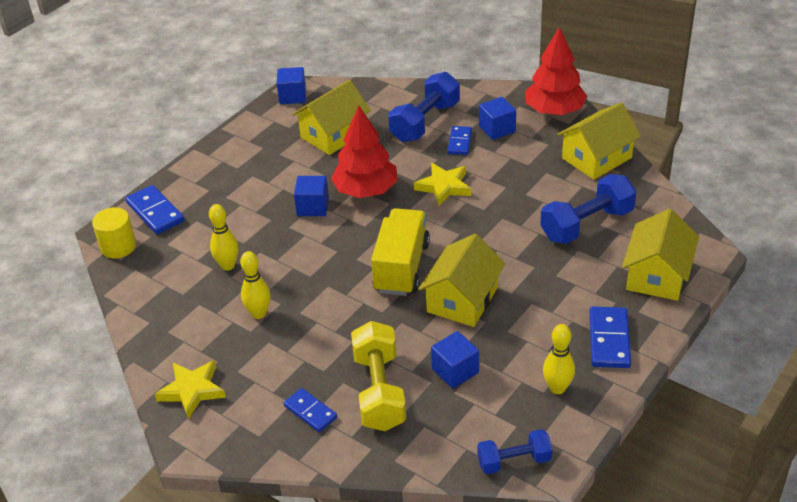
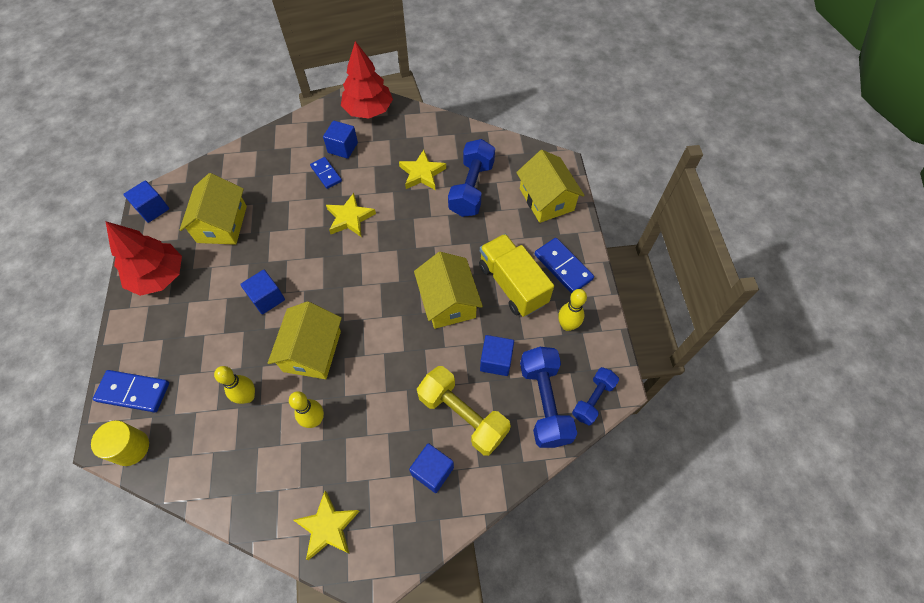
camera: 45 degrees left, 20 degrees up
blue domino [284,388,337,432] -> blue cube [409,443,454,493]
red tree [331,105,398,198] -> red tree moved to [106,221,182,296]
yellow truck [371,208,430,296] -> yellow truck moved to [479,234,554,317]
blue dumbbell [388,72,460,142] -> blue dumbbell moved to [520,347,577,448]
yellow house [557,103,641,180] -> yellow house moved to [268,301,342,379]
none -> yellow star [399,150,446,190]

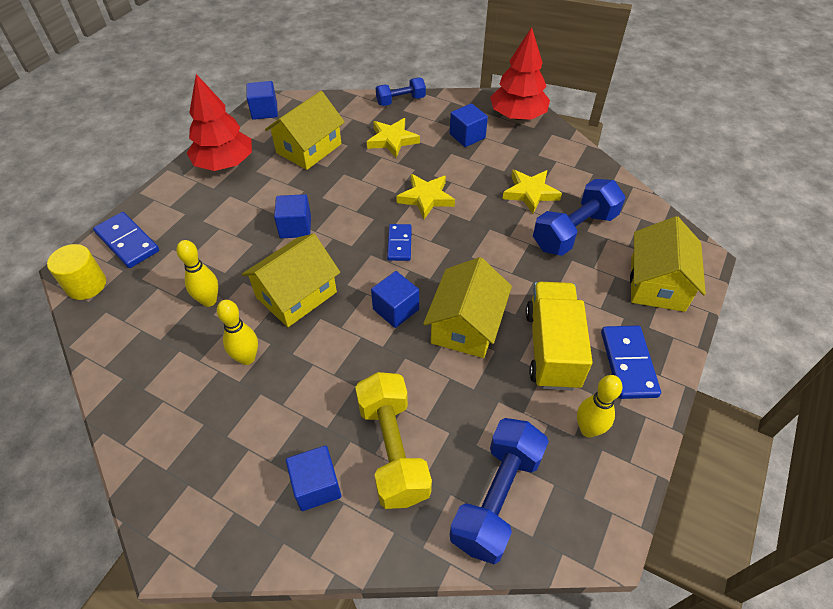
camera: 35 degrees right, 10 degrees down
yellow star [293,491,360,560] -> yellow star moved to [367,118,420,158]
blue domino [310,157,342,189] -> blue domino moved to [387,224,412,261]
blue cube [480,335,514,376] -> blue cube moved to [371,271,419,328]
blue dumbbell [572,367,619,426] -> blue dumbbell moved to [376,78,426,106]

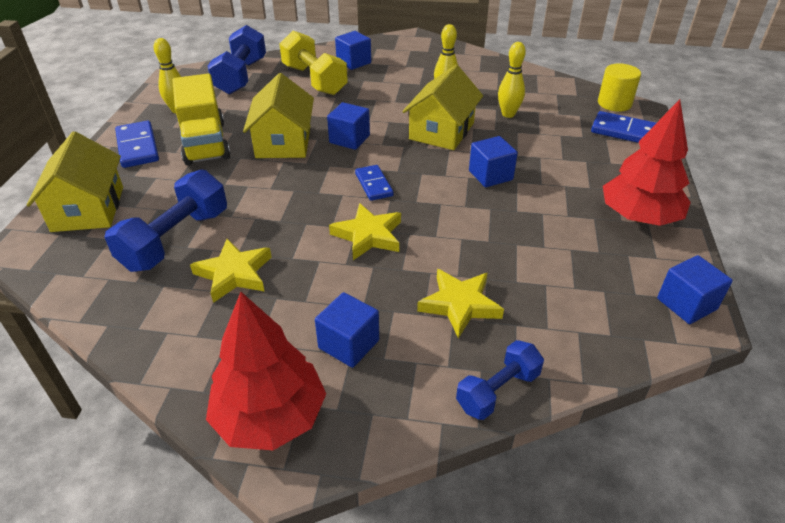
camera: 160 degrees right, 10 degrees down
yellow house [265,91,345,170] -> none

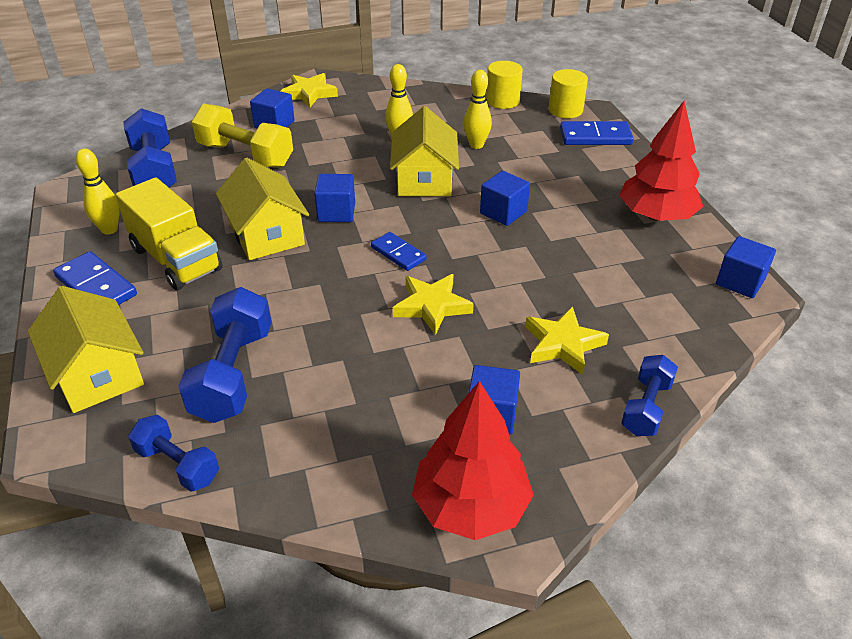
camera: 25 degrees left, 0 degrees up
yellow star [190,239,272,303] -> yellow star moved to [281,73,338,108]
none -> blue dumbbell [128,415,219,492]
none -> yellow cylinder [486,61,523,109]

